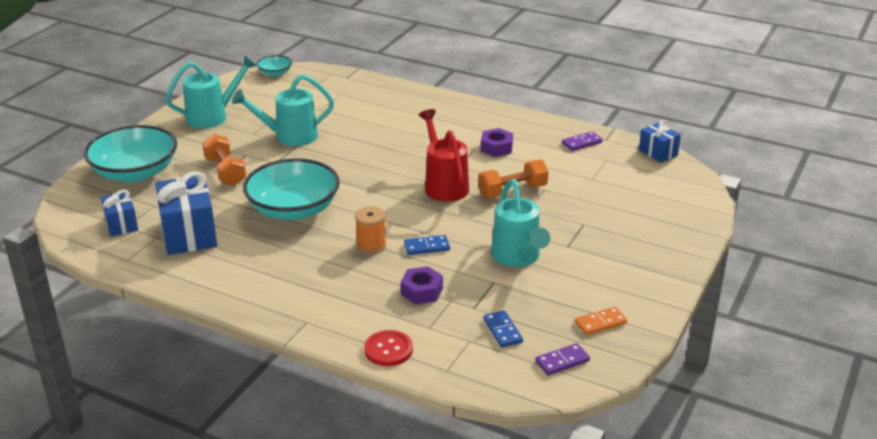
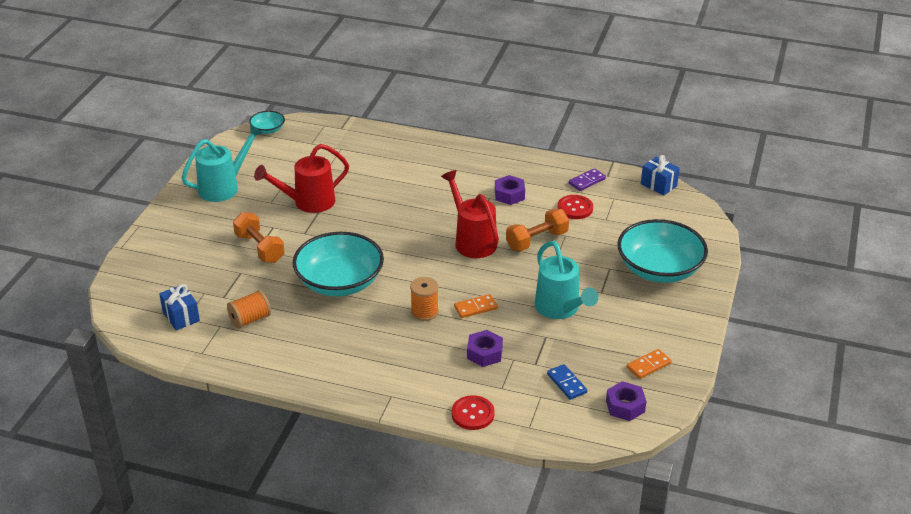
camera: 10 degrees left, 5 degrees up
turquoise bowl [84,125,177,182] -> turquoise bowl moved to [617,219,708,283]
blue gift [155,171,217,255] -> orange spool [227,290,271,329]
turquoise watering can [232,74,334,146] -> red watering can [254,144,349,213]
blue domino [404,235,450,255] -> orange domino [454,294,498,318]
purple domino [535,343,590,375] -> purple nut [606,381,646,421]
none -> red button [557,195,593,219]

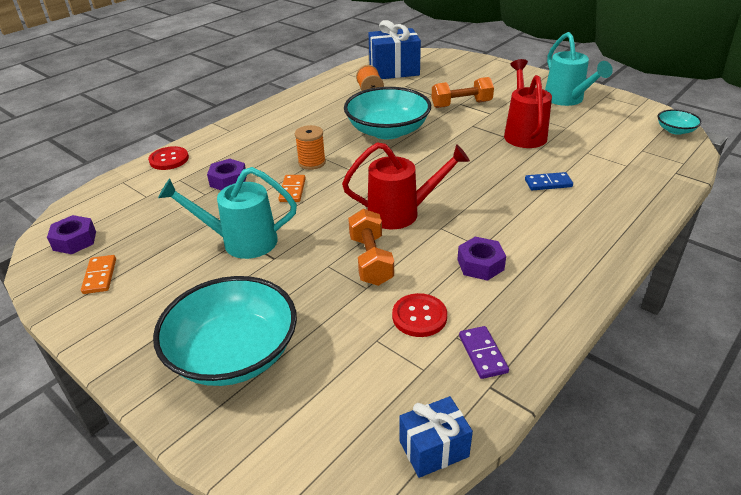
camera: 115 degrees right, 0 degrees up
blue gift [159,284,200,330] -> blue gift [368,20,421,79], size x1.77
blue domino [547,364,587,400] -> blue domino moved to [525,172,573,190]

